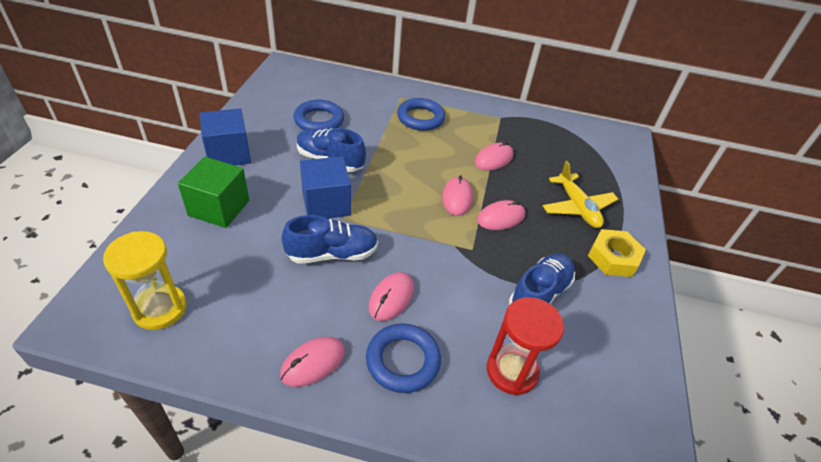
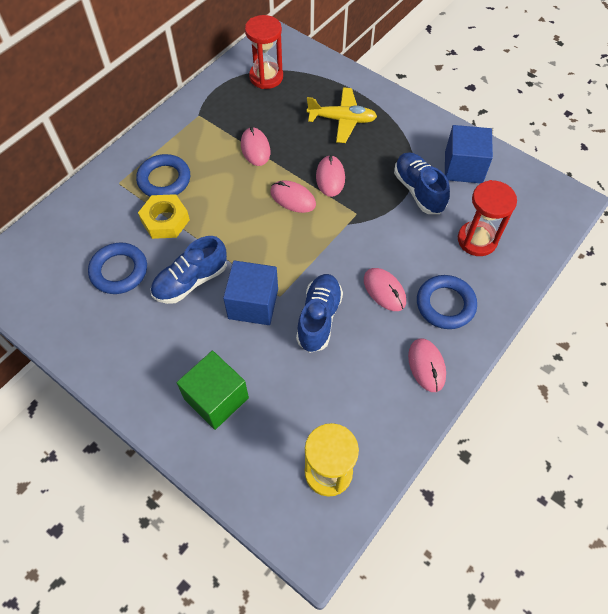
camera: 60 degrees left, 15 degrees up
blue cube [200,108,251,166] -> blue cube moved to [445,125,493,183]
yellow nut [588,229,646,277] -> yellow nut moved to [138,194,190,239]
none -> red hourglass [245,15,283,89]

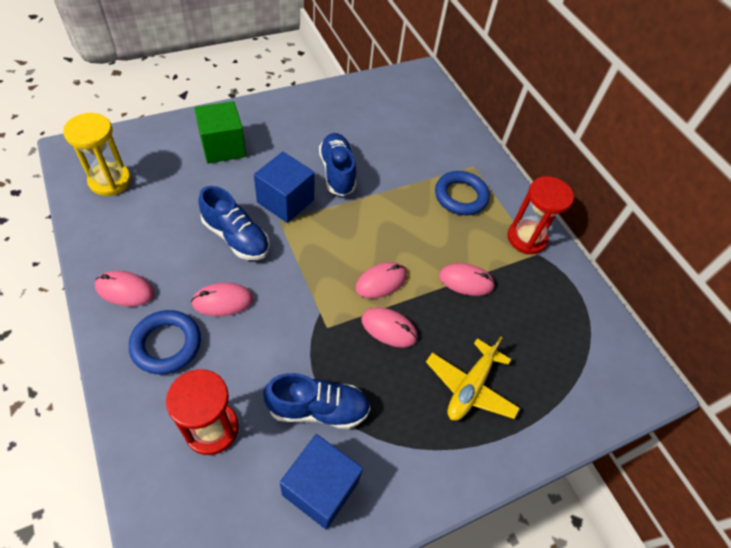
camera: 110 degrees right, 5 degrees down
blue ring [88,242,147,294] -> none
yellow nut [138,194,190,239] -> none
red hourglass [245,15,283,89] -> red hourglass moved to [507,176,574,254]

